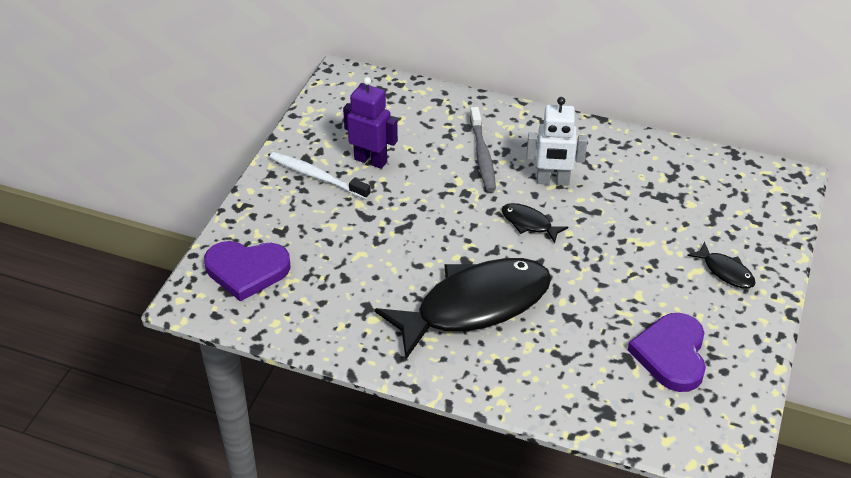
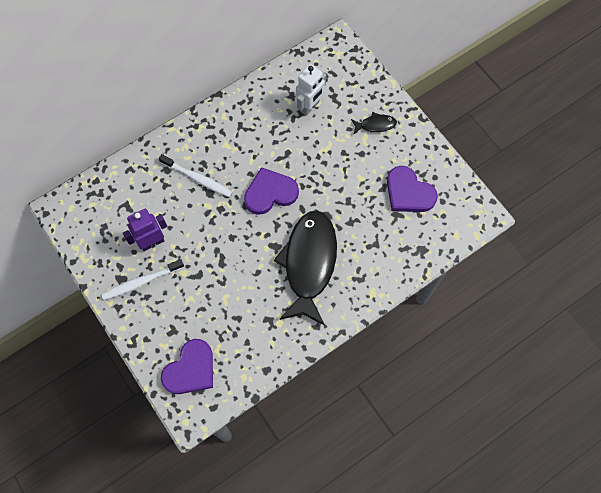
camera: 55 degrees left, 25 degrees up
grey toothbrush [470,107,496,192] -> white toothbrush [159,154,232,197]
black fish [501,203,568,243] -> purple heart [244,167,299,215]
white robot [526,97,587,186] -> white robot moved to [296,64,326,116]

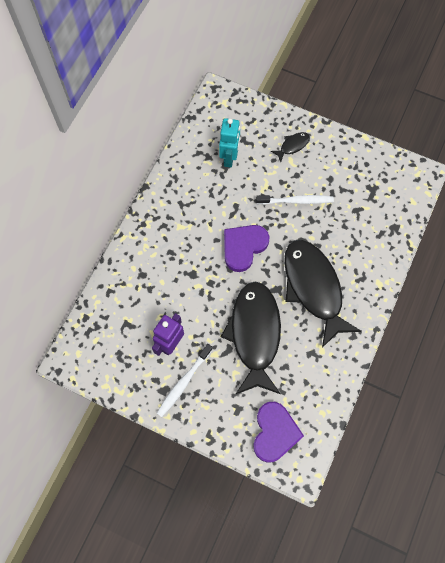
camera: 30 degrees left, 0 degrees up
white toothbrush [159,154,232,197] -> white toothbrush moved to [256,195,334,204]
white robot [296,64,326,116] -> turquoise robot [219,118,240,168]
purple heart [387,166,438,212] -> none
none -> black fish [221,282,281,395]

